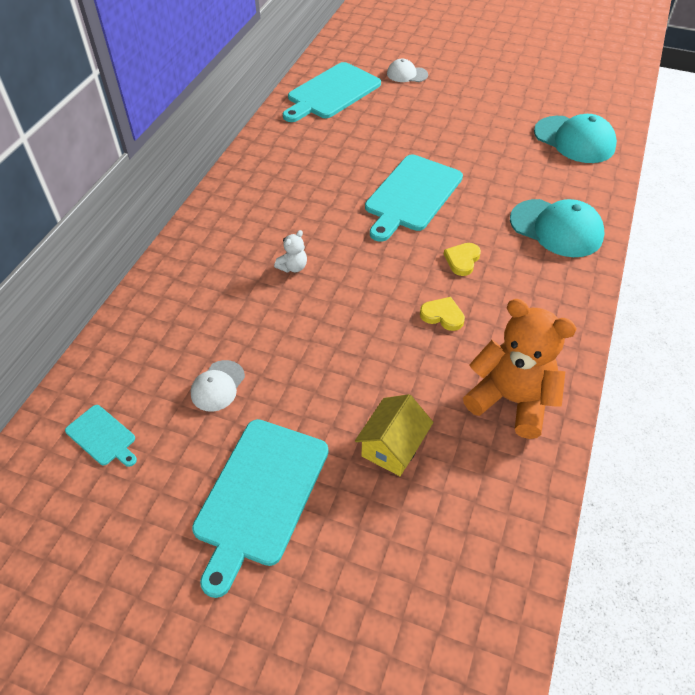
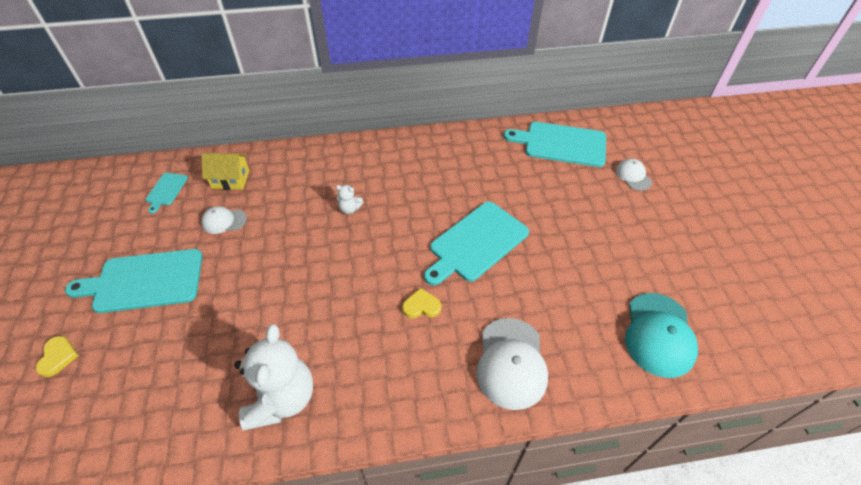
camera: 60 degrees right, 0 degrees up
yellow house [355,394,433,476] -> yellow house moved to [201,153,250,190]
turquoise cutting board [365,155,463,242] -> turquoise cutting board turned 45 degrees counterclockwise [424,201,529,285]
yellow heart [420,297,465,331] -> yellow heart moved to [36,336,79,377]
orange teddy bear [463,299,577,439] -> white teddy bear [234,324,313,431]
turquoise cap [510,199,604,257] -> white cap [476,318,548,410]

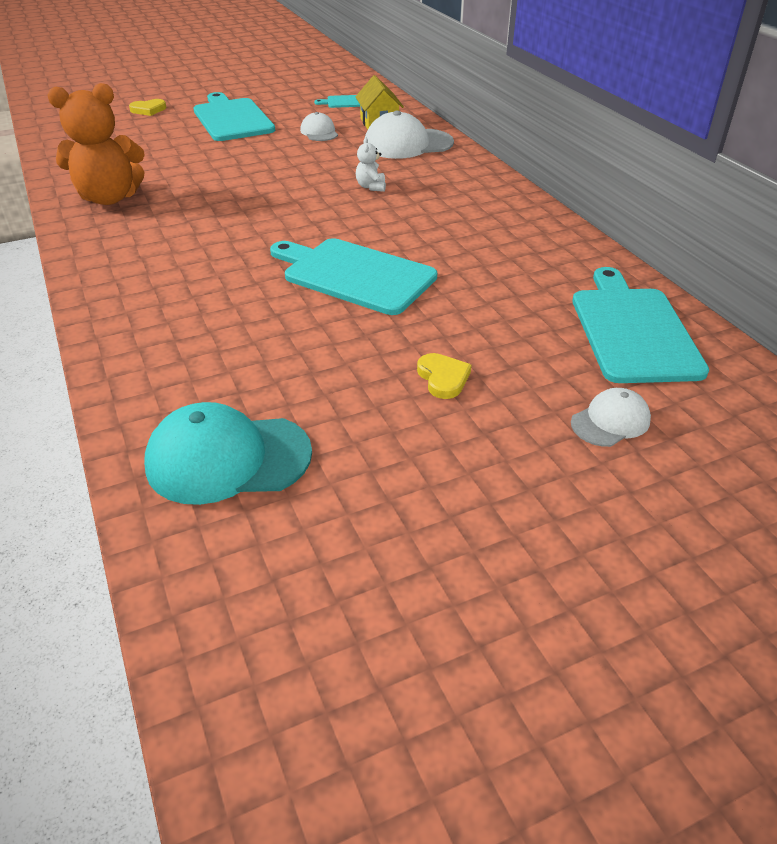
camera: 75 degrees right, 10 degrees down
white teddy bear [234,324,313,431] -> orange teddy bear [47,83,145,205]
yellow heart [402,288,441,318] -> yellow heart moved to [417,353,471,399]
white cap [476,318,548,410] -> white cap moved to [365,111,454,159]

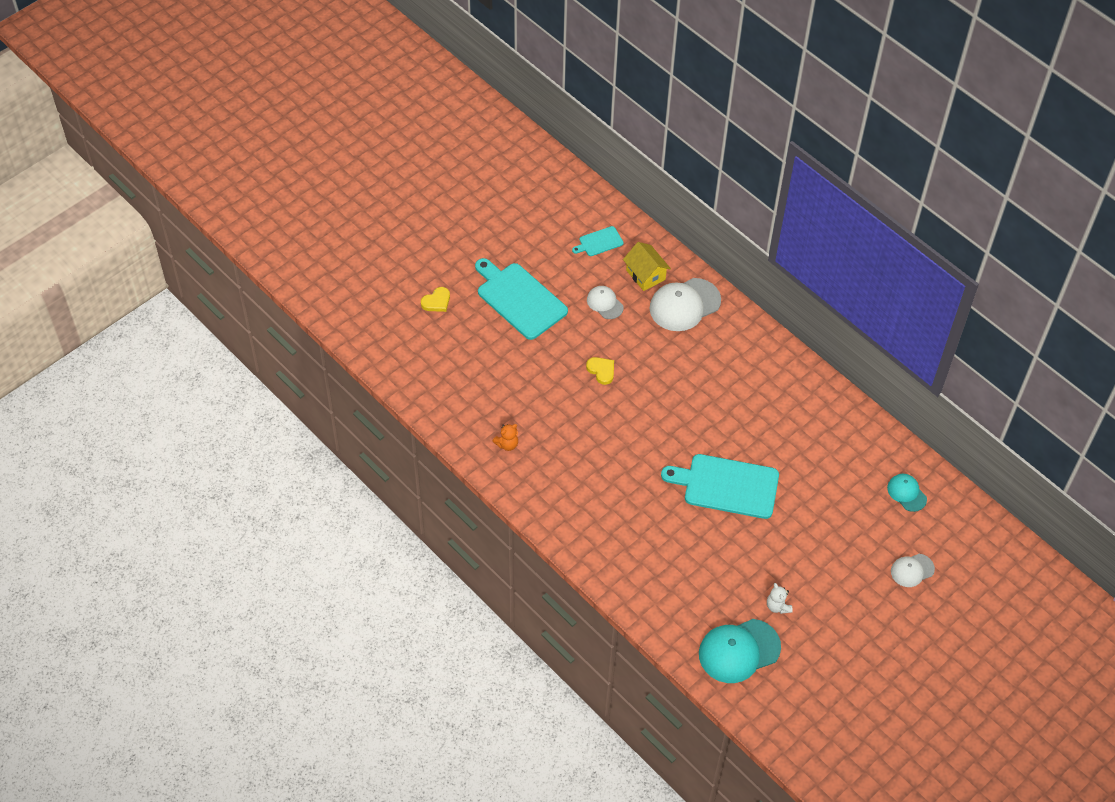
camera: 20 degrees left, 15 degrees up
orange teddy bear [47,83,145,205] -> orange teddy bear [493,424,518,451], size x0.43
white teddy bear [356,138,386,192] -> white teddy bear moved to [767,583,793,614]
yellow heart [417,353,471,399] -> yellow heart moved to [586,357,614,385]
white cap [571,388,651,447] -> white cap turned 150 degrees counterclockwise [891,554,935,587]
turquoise cutting board [572,267,709,383] -> turquoise cap [887,474,927,512]

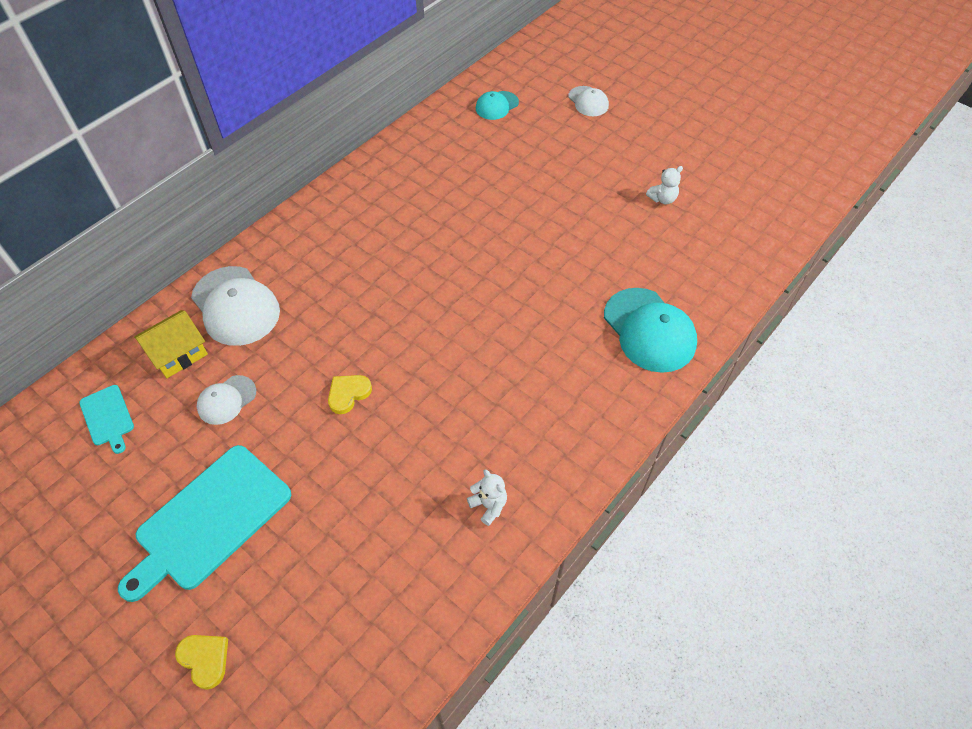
camera: 95 degrees left, 0 degrees up
orange teddy bear [493,424,518,451] -> white teddy bear [467,470,507,526]
turquoise cutting board [661,454,779,519] -> none
turquoise cap [699,619,781,683] -> turquoise cap moved to [604,288,697,373]

